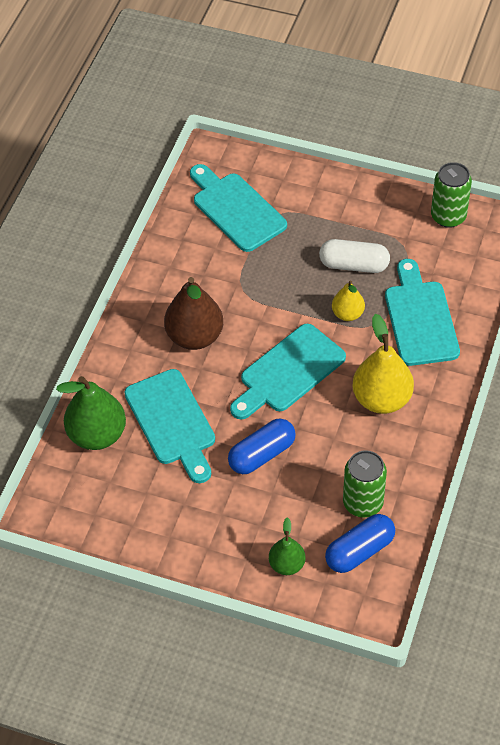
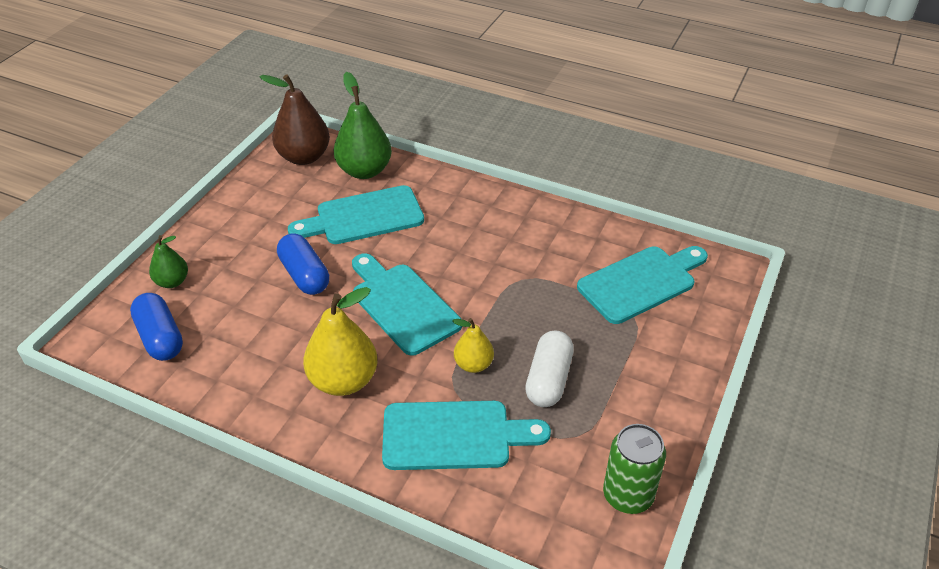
camera: 95 degrees right, 10 degrees down
brown pear [164,277,223,350] -> brown pear moved to [259,74,330,165]
green can [343,450,387,517] -> none

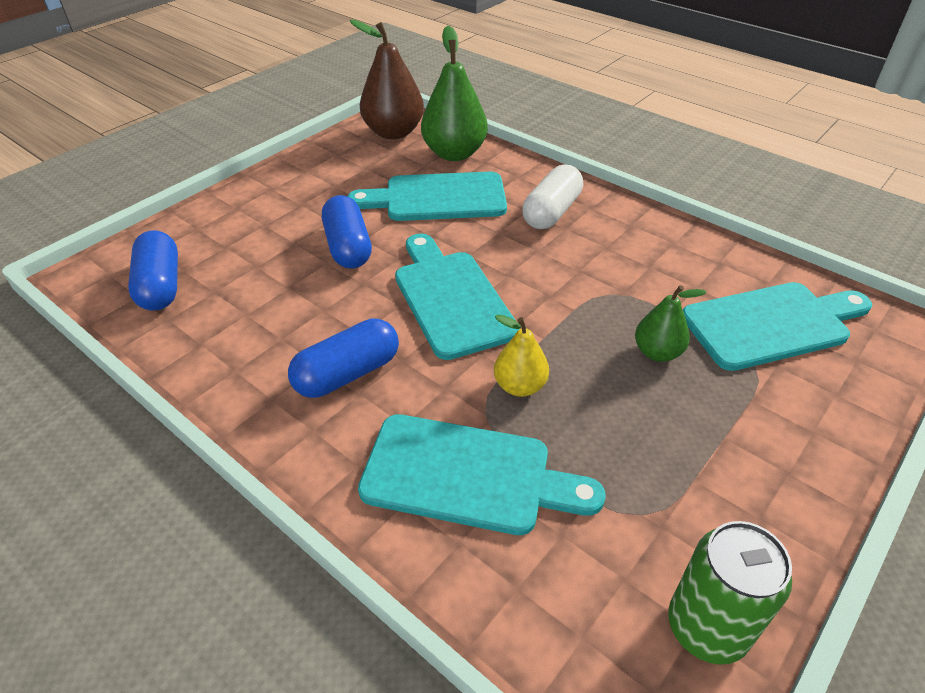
camera: 15 degrees right, 0 degrees up
green pear [149,235,188,288] -> green pear moved to [635,285,707,362]
yellow pear [303,287,377,396] -> blue capsule [288,318,399,398]
white capsule [525,331,574,407] -> white capsule moved to [522,165,583,229]

